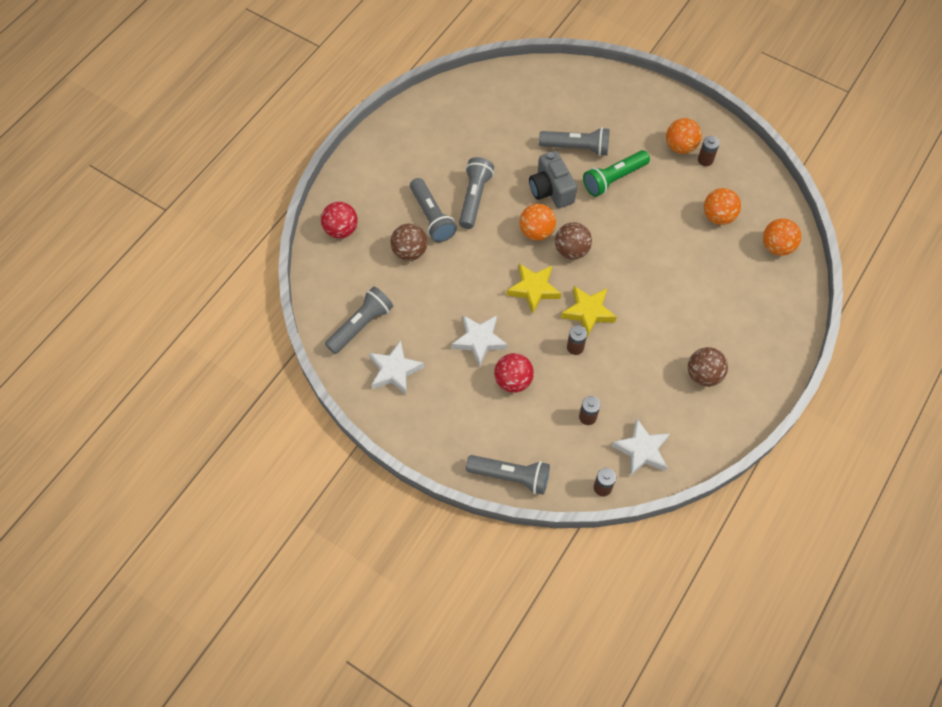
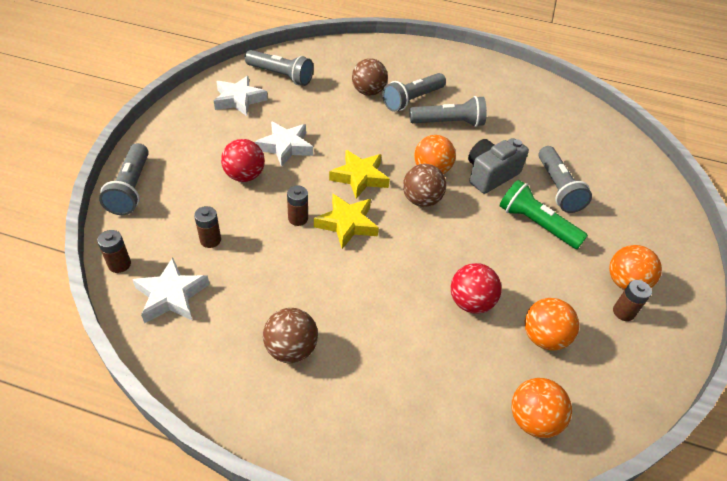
camera: 70 degrees right, 15 degrees down
red ball [321,202,358,239] -> red ball moved to [451,263,502,314]

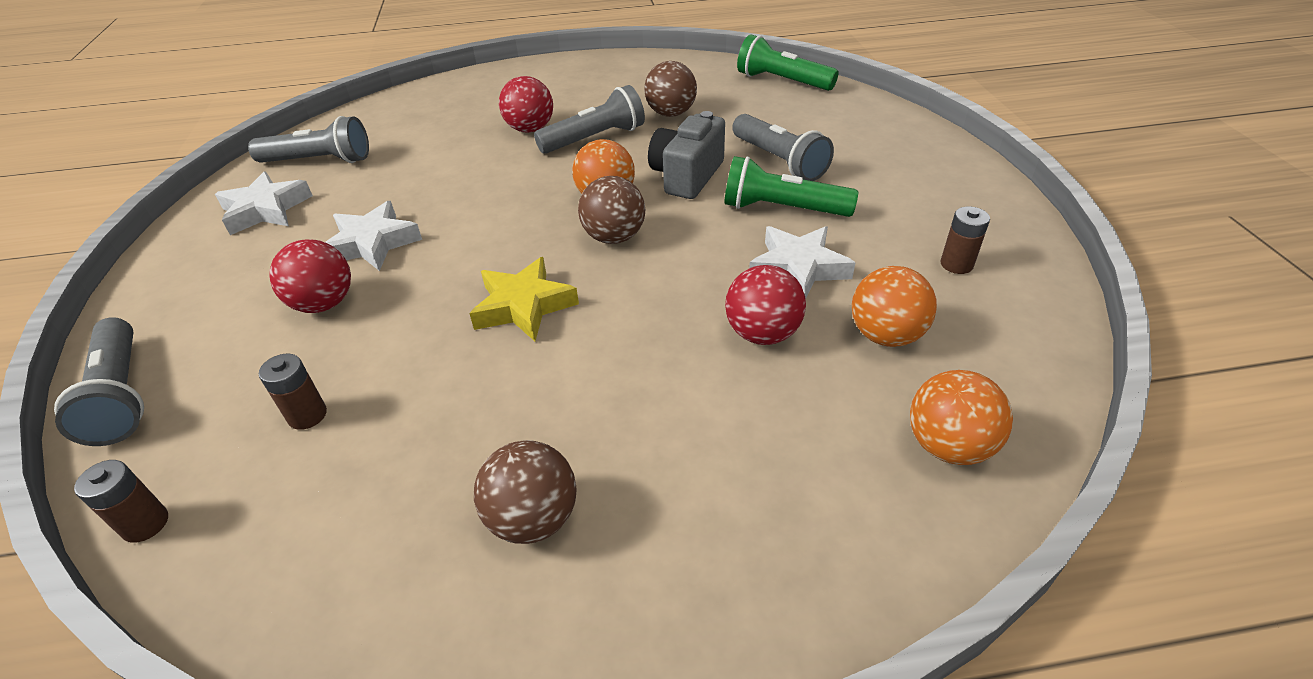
camera: 20 degrees left, 5 degrees down
white star [132,257,210,323] -> white star moved to [749,226,856,299]
brown battery [287,185,308,226] -> none
yellow star [329,150,390,199] -> none
brown ball [352,58,388,96] -> brown ball moved to [644,61,697,117]
grey flashlight [382,73,446,112] -> red ball [499,76,553,133]
orange ball [609,245,662,290] -> none
none -> green flashlight [737,35,839,91]

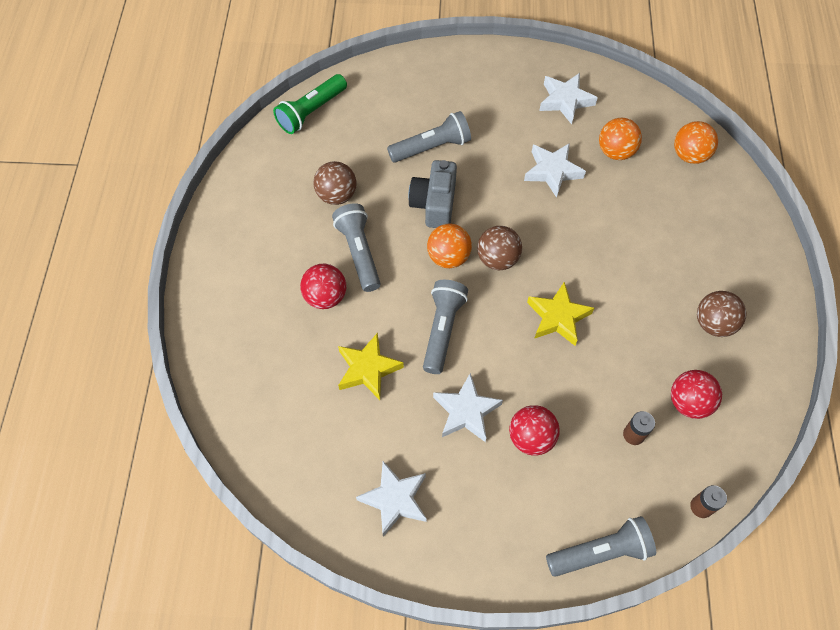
camera: 80 degrees left, 20 degrees up
grey flashlight [248,116,369,163] -> grey flashlight moved to [423,280,468,374]
grey camera [648,111,725,199] -> grey camera turned 60 degrees clockwise [408,160,457,228]
green flashlight [724,156,858,217] -> none
red ball [725,265,806,345] -> red ball moved to [671,370,722,419]
brown battery [941,206,990,274] -> white star [539,73,598,124]
none -> yellow star [338,333,404,400]

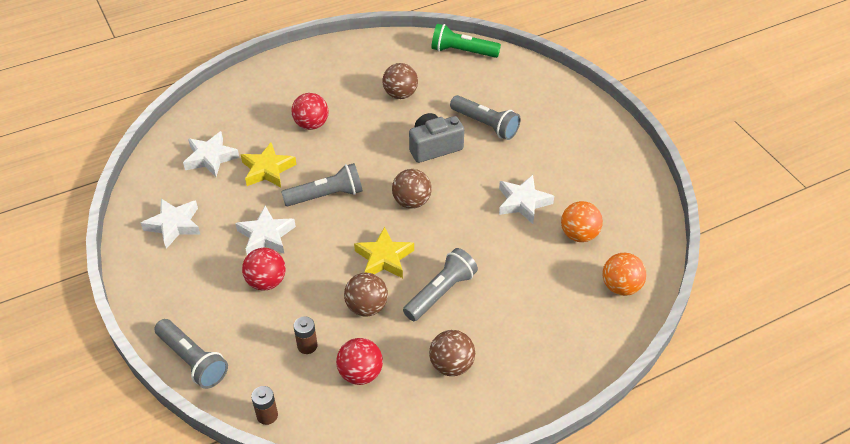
camera: 60 degrees right, 15 degrees down
grey flashlight [332,203,381,292] -> grey flashlight moved to [403,248,478,321]
orange ball [427,224,472,268] -> none
white star [539,73,598,124] -> white star moved to [183,131,240,177]
none -> brown ball [344,273,388,317]

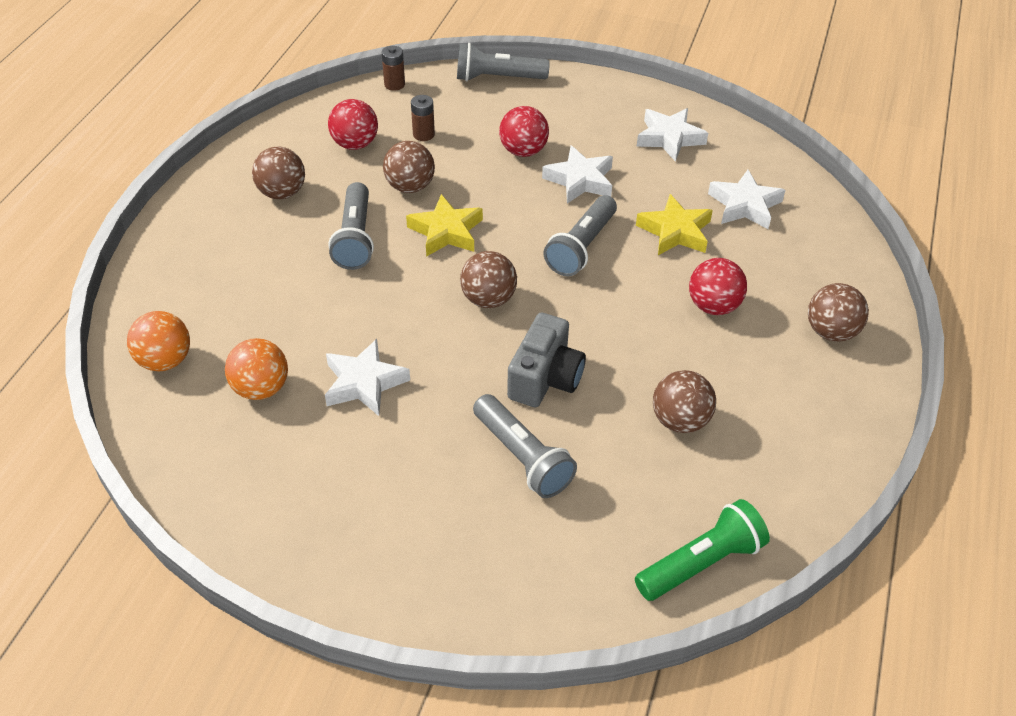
camera: 135 degrees right, 0 degrees up
grey flashlight [450,95,521,140] -> grey flashlight turned 120 degrees counterclockwise [473,394,577,498]
none -> brown ball [808,283,869,342]

